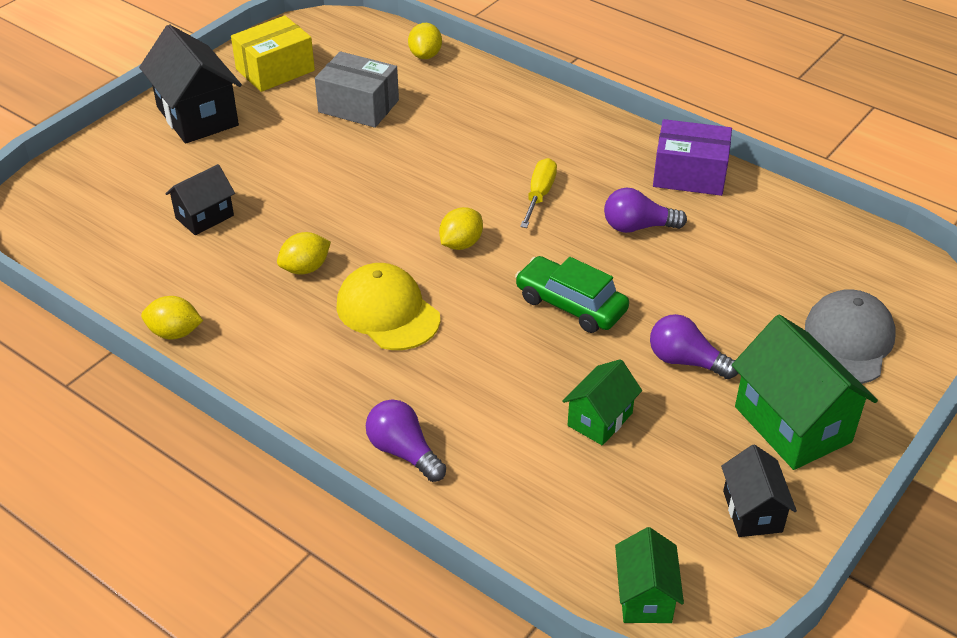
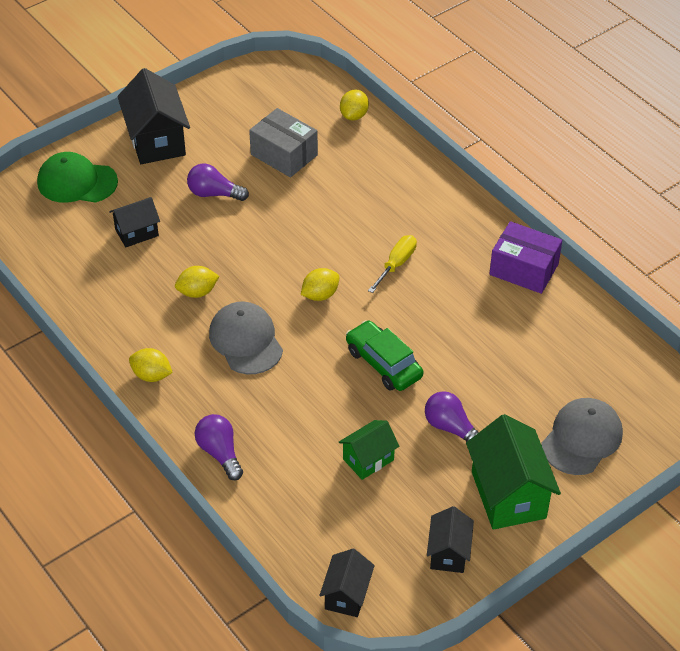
camera: 15 degrees right, 5 degrees up
yellow lemon [141,296,203,339] -> yellow lemon moved to [129,348,173,382]
yellow box [231,15,315,92] -> none
yellow cap [336,263,440,350] -> grey cap [209,302,283,374]
purple light bulb [604,188,687,233] -> purple light bulb moved to [187,164,249,201]
green house [615,527,684,623] -> black house [319,549,375,617]
none -> green cap [37,152,118,203]

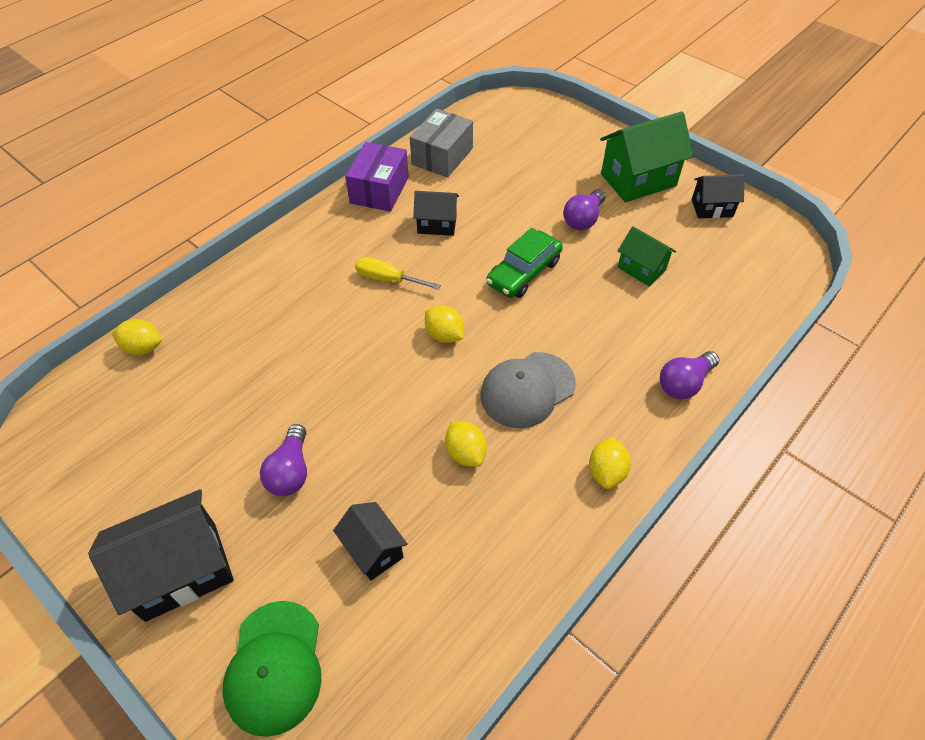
camera: 100 degrees left, 5 degrees up
grey box [249,108,318,178] -> grey box moved to [410,109,473,178]
black house [319,549,375,617] -> black house moved to [413,191,459,236]
grey cap [541,398,623,475] -> none

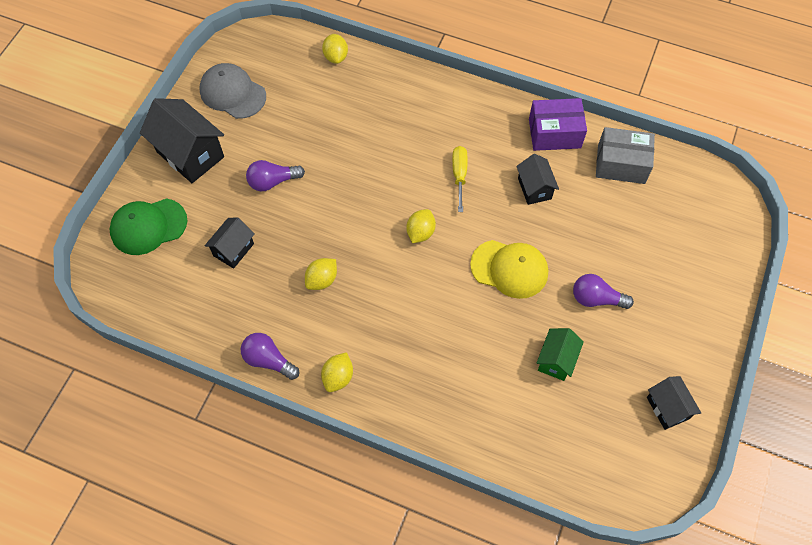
camera: 70 degrees right, 10 degrees up
grey cap [480,352,576,428] -> grey cap moved to [199,63,266,119]
green car [486,228,563,298] -> yellow cap [470,240,548,299]
yellow lemon [589,437,631,489] -> yellow lemon turned 60 degrees counterclockwise [321,352,353,392]
green house [600,111,694,202] -> none
purple light bulb [660,351,719,399] -> purple light bulb moved to [241,333,299,380]

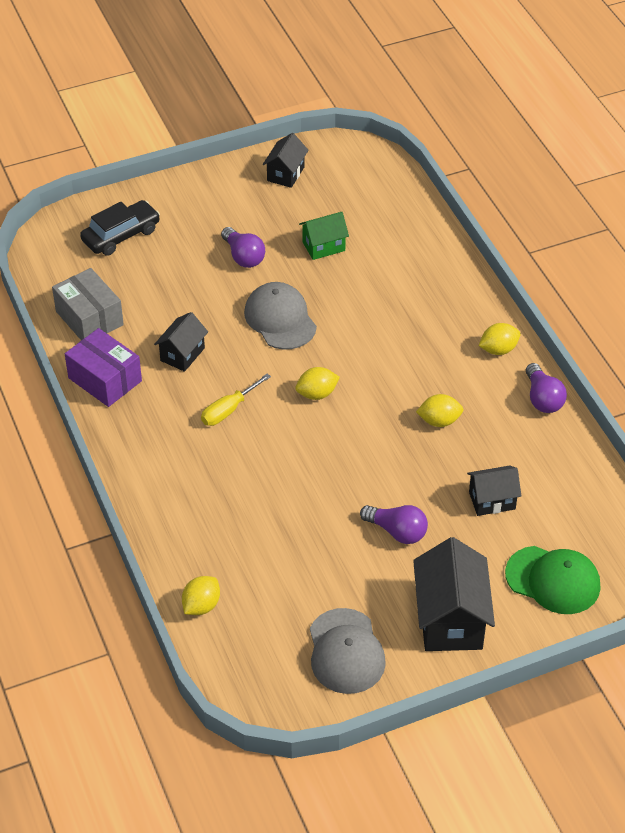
camera: 135 degrees left, 15 degrees down
yellow cap [470,240,548,299] -> grey cap [244,282,317,350]
none -> black car [80,200,160,256]

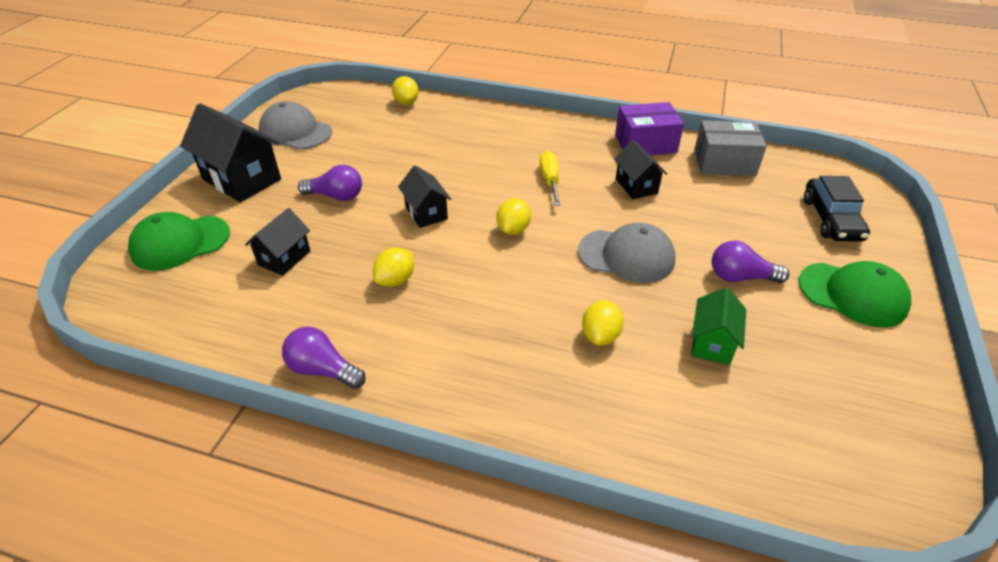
camera: 130 degrees right, 5 degrees down
black house [263,133,309,188] -> black house moved to [398,165,451,228]
purple light bulb [360,505,428,544] -> purple light bulb turned 150 degrees counterclockwise [298,165,362,201]
yellow lemon [479,323,521,355] -> yellow lemon moved to [582,300,624,346]
none -> green cap [799,261,911,327]

